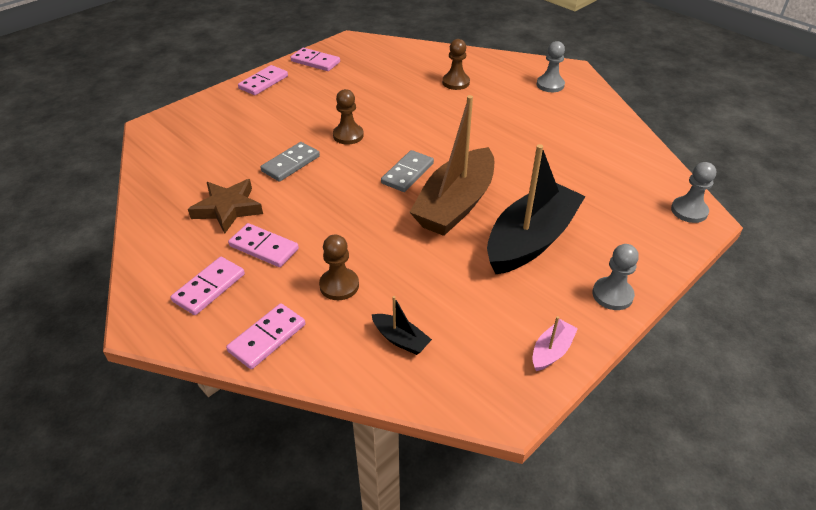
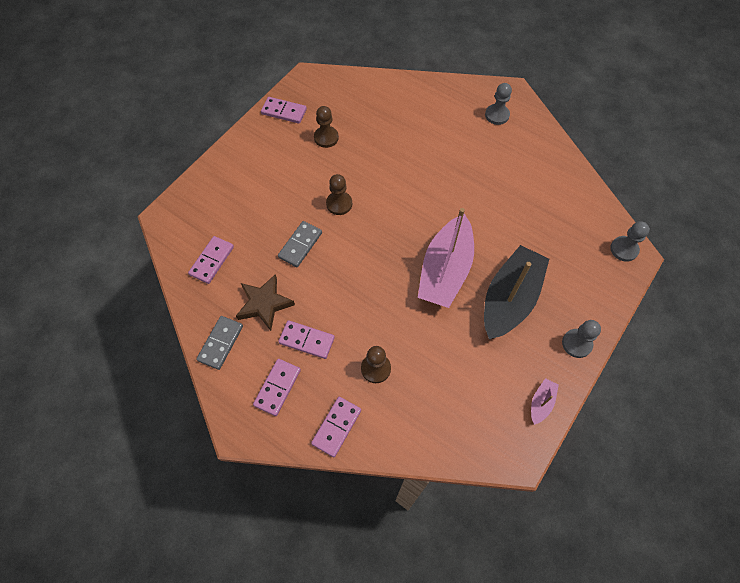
camera: 10 degrees left, 20 degrees up
pink domino [238,65,288,95] -> pink domino moved to [188,236,234,284]
black boat [372,296,432,355] -> none
grey domino [381,150,434,192] -> grey domino moved to [196,316,243,370]
brown boat [410,95,494,236] -> pink boat [418,208,474,308]
brown pawn [442,39,470,90] -> brown pawn moved to [314,106,339,148]

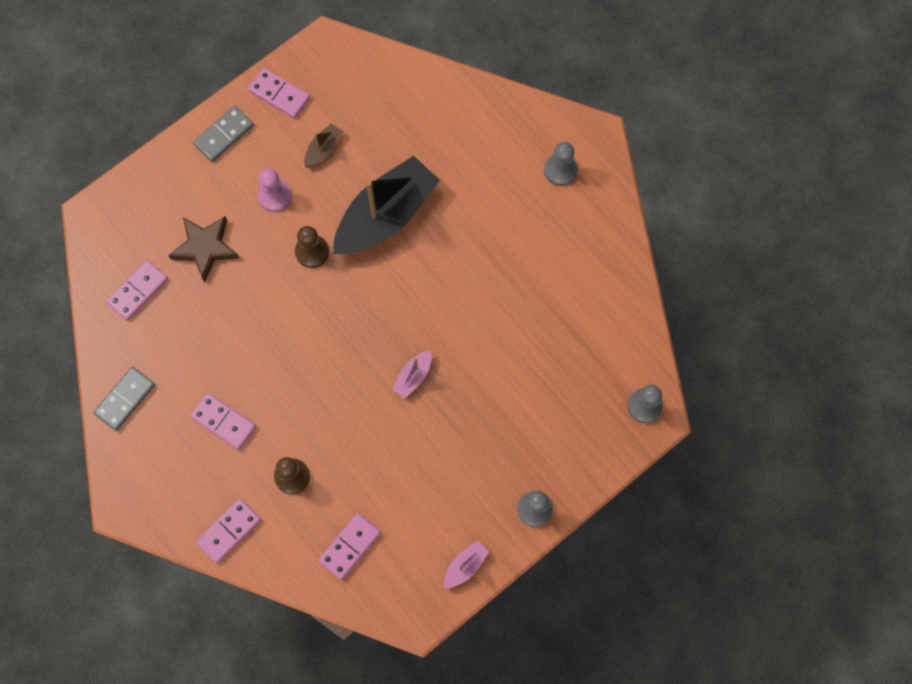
camera: 15 degrees right, 10 degrees up
brown star [236,274,295,331] -> brown star moved to [168,216,239,283]
pink domino [253,359,301,416] -> pink domino moved to [318,513,381,580]
grey domino [278,221,322,267] -> grey domino moved to [193,106,254,162]
brown pawn [314,106,339,148] -> brown boat [304,123,343,167]
pink boat [418,208,474,308] -> pink boat [392,350,432,398], size x0.42
black boat [484,245,549,339] -> black boat moved to [333,156,440,254]
none -> pink pawn [257,168,291,212]

